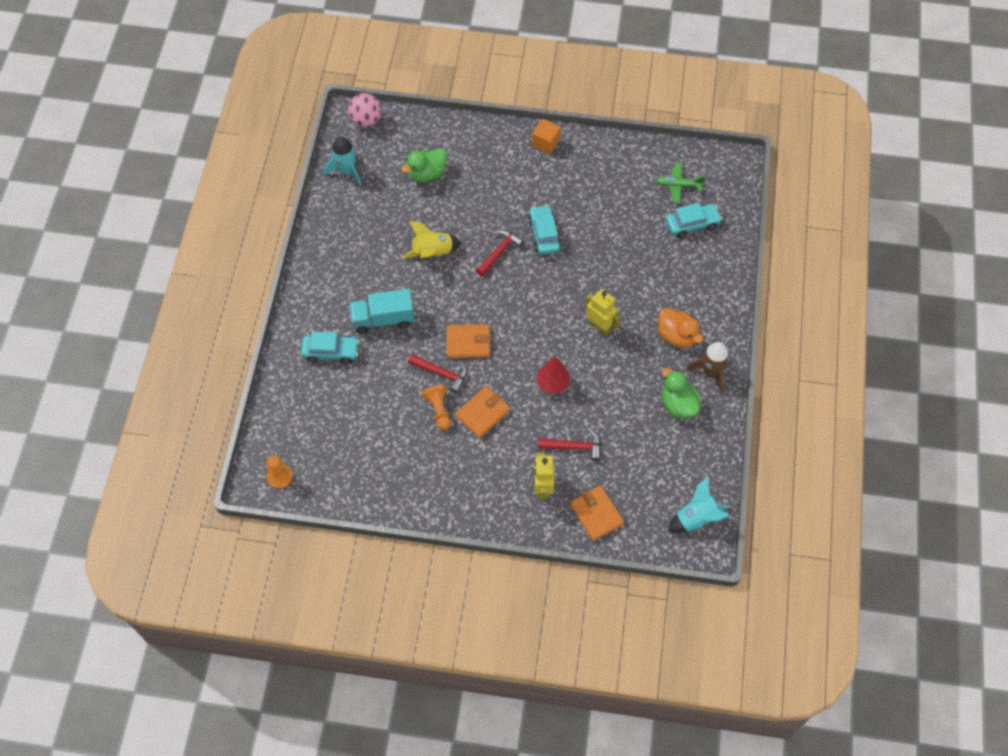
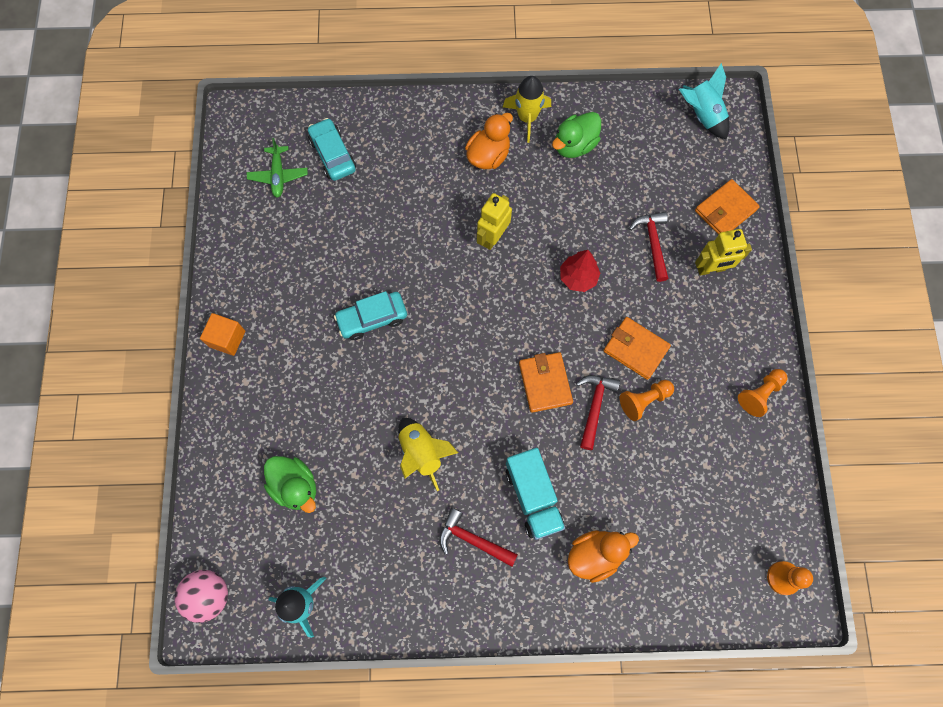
camera: 100 degrees left, 10 degrees up
turquoise car [301,332,359,364] -> orange duck [568,530,639,583]
red hammer [476,229,525,277] -> red hammer moved to [439,508,518,567]
brown rocket [686,342,729,393] -> yellow rocket [503,76,551,143]
none -> orange pawn [738,369,787,417]

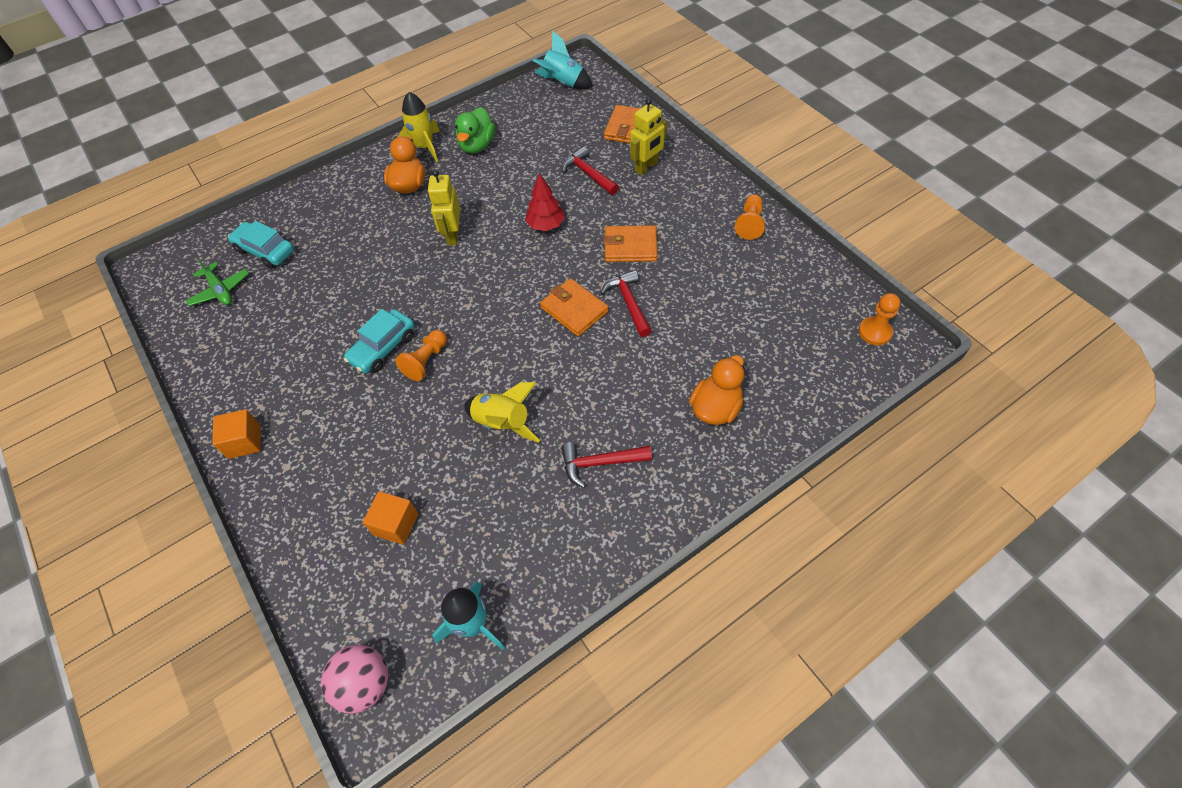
camera: 30 degrees left, 15 degrees down
green duck [264,456,316,513] -> orange cube [363,491,418,545]
turquoise truck [506,448,565,540] -> none
orange pawn [620,380,674,421] -> orange pawn moved to [395,330,447,381]

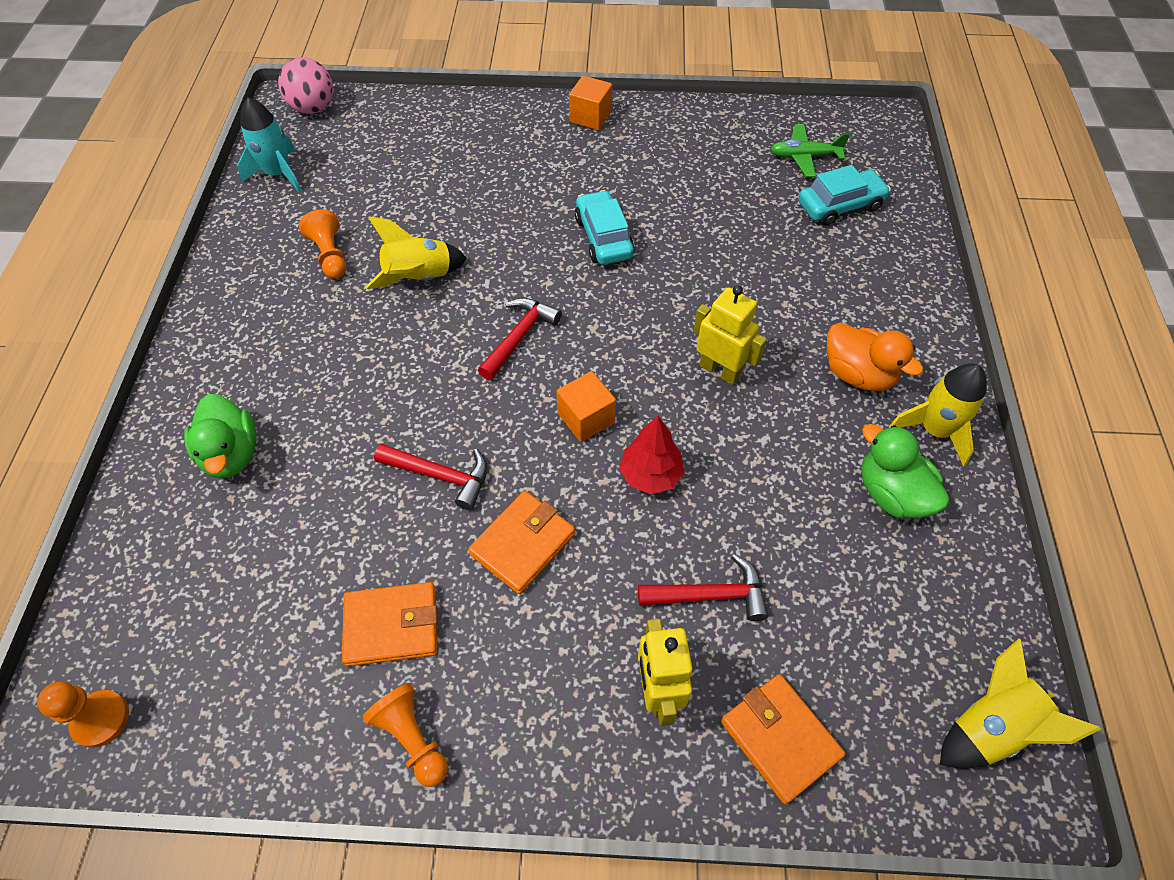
camera: 125 degrees right, 0 degrees up
orange cube [363,491,418,545] -> orange cube moved to [556,371,616,442]
orange pawn [395,330,447,381] -> orange pawn moved to [299,209,346,279]
turquoise rocket [533,31,593,89] -> yellow rocket [940,639,1101,769]
orange wallet [540,278,609,337] -> orange wallet moved to [342,582,438,667]
red hammer [561,443,652,488] -> red hammer moved to [478,298,562,380]
orange duck [689,355,744,425] -> green duck [184,394,257,479]

